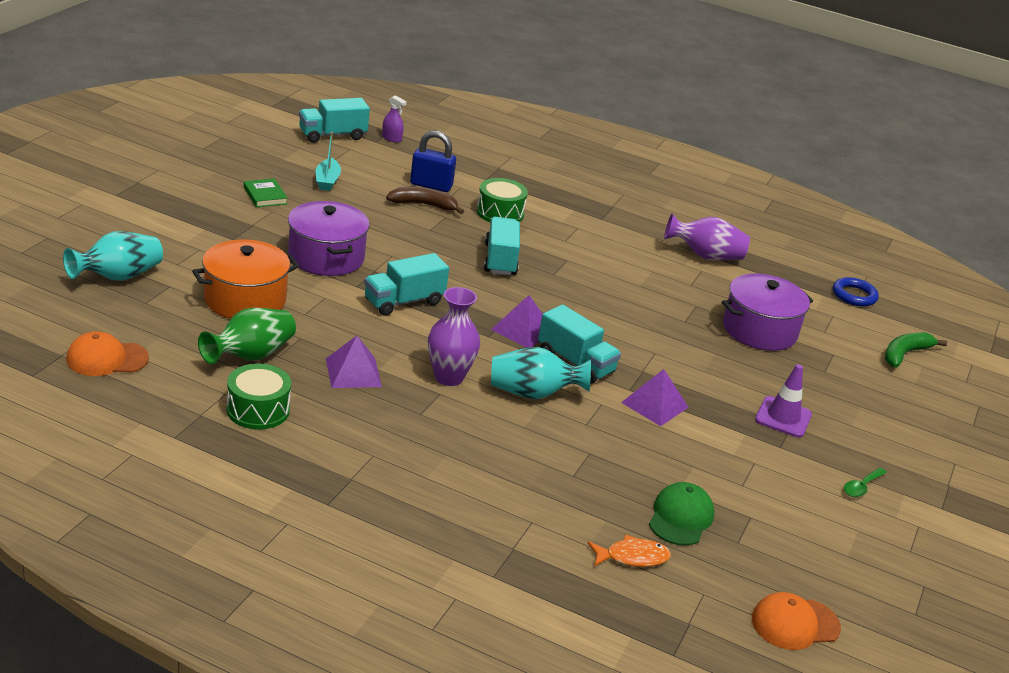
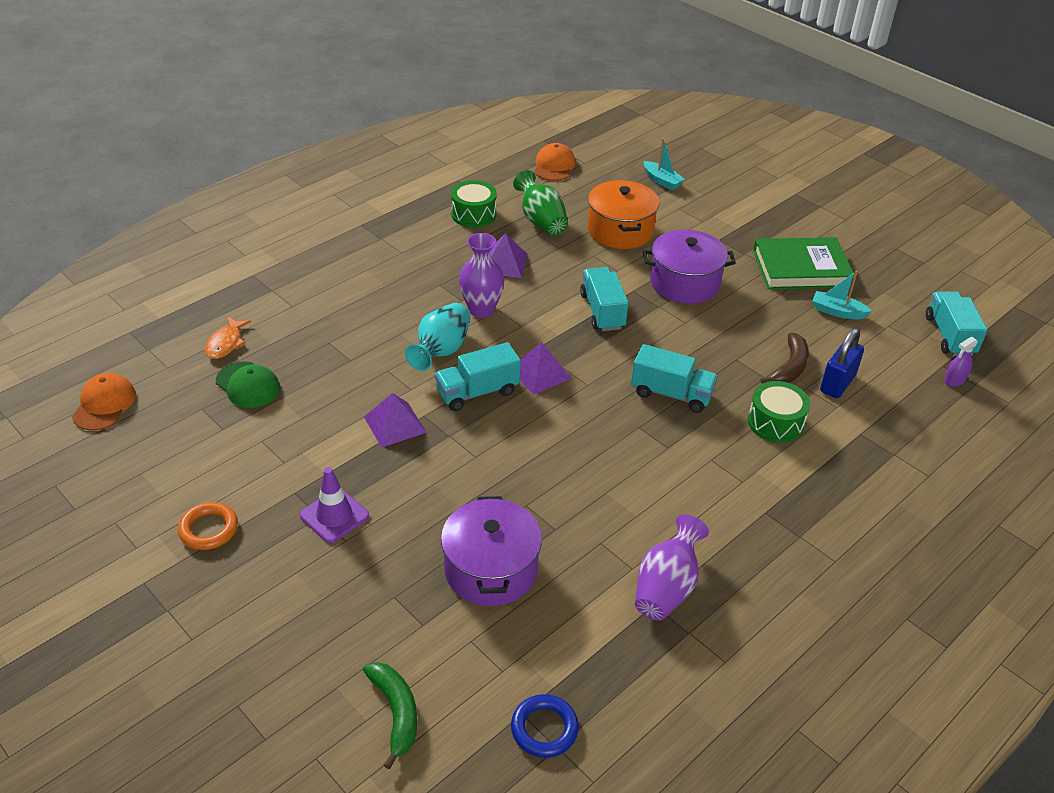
camera: 115 degrees right, 10 degrees up
turquoise vase [63,231,163,281] -> turquoise boat [644,138,685,190]
green book [244,178,288,207] -> green book [753,237,854,290], size x2.09
green spoon [844,468,887,497] -> orange ring [178,502,238,550]

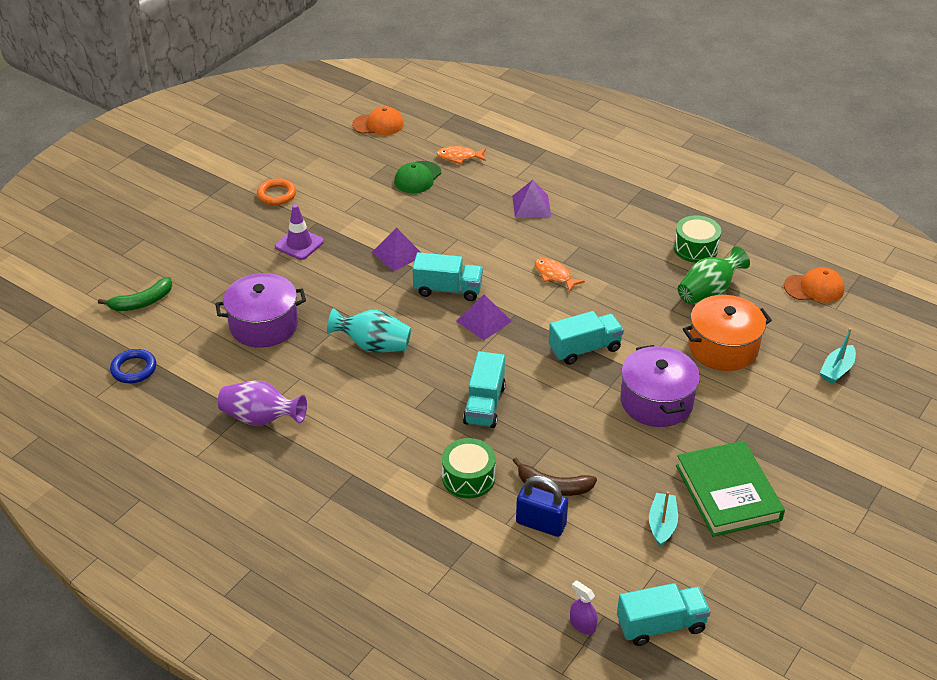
camera: 80 degrees right, 0 degrees up
turquoise vase [405,303,470,371] -> turquoise vase moved to [327,308,411,353]
turquoise truck [435,342,521,411] -> turquoise truck turned 135 degrees clockwise [412,252,483,301]
purple vase [459,233,505,318] -> orange fish [535,258,585,292]
purple pyramid [490,233,528,278] -> purple pyramid moved to [512,180,551,218]

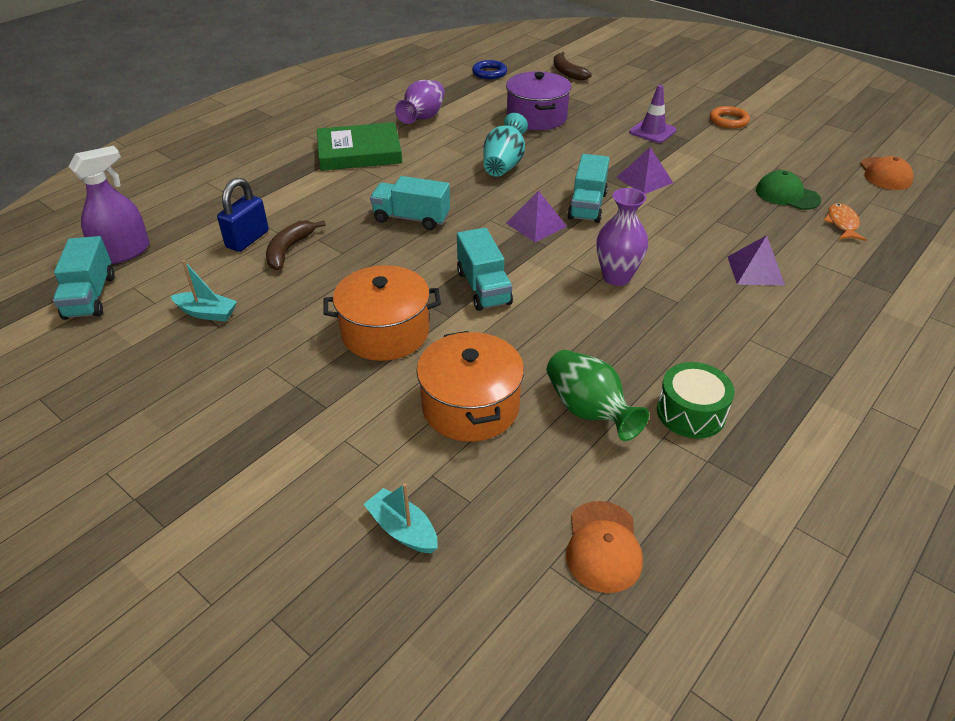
camera: 95 degrees right, 0 degrees up
green banana [98,277,172,311] -> brown banana [553,52,592,81]
green drum [442,438,496,498] -> none
orange fish [535,258,585,292] -> purple vase [597,188,648,286]
purple spray bottle [570,580,598,635] -> purple spray bottle [69,146,149,264], size x1.98
purple pot [620,345,700,427] -> orange pot [323,265,441,361]
green book [676,441,785,537] -> green book moved to [317,122,402,171]

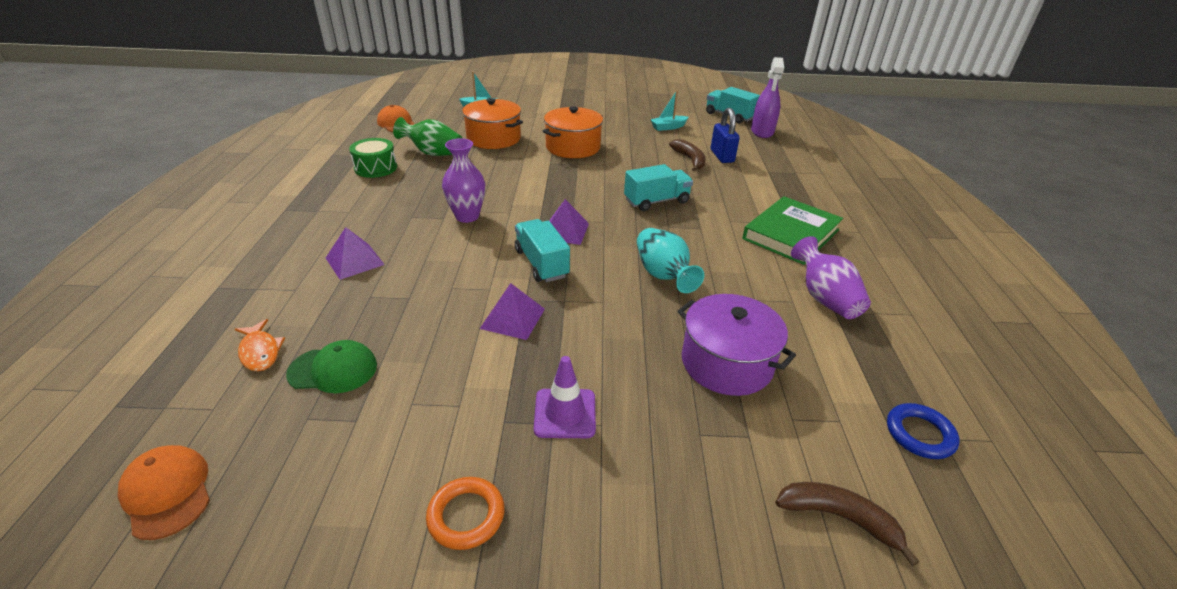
camera: 140 degrees right, 5 degrees down
turquoise truck [457,228,513,311] -> none

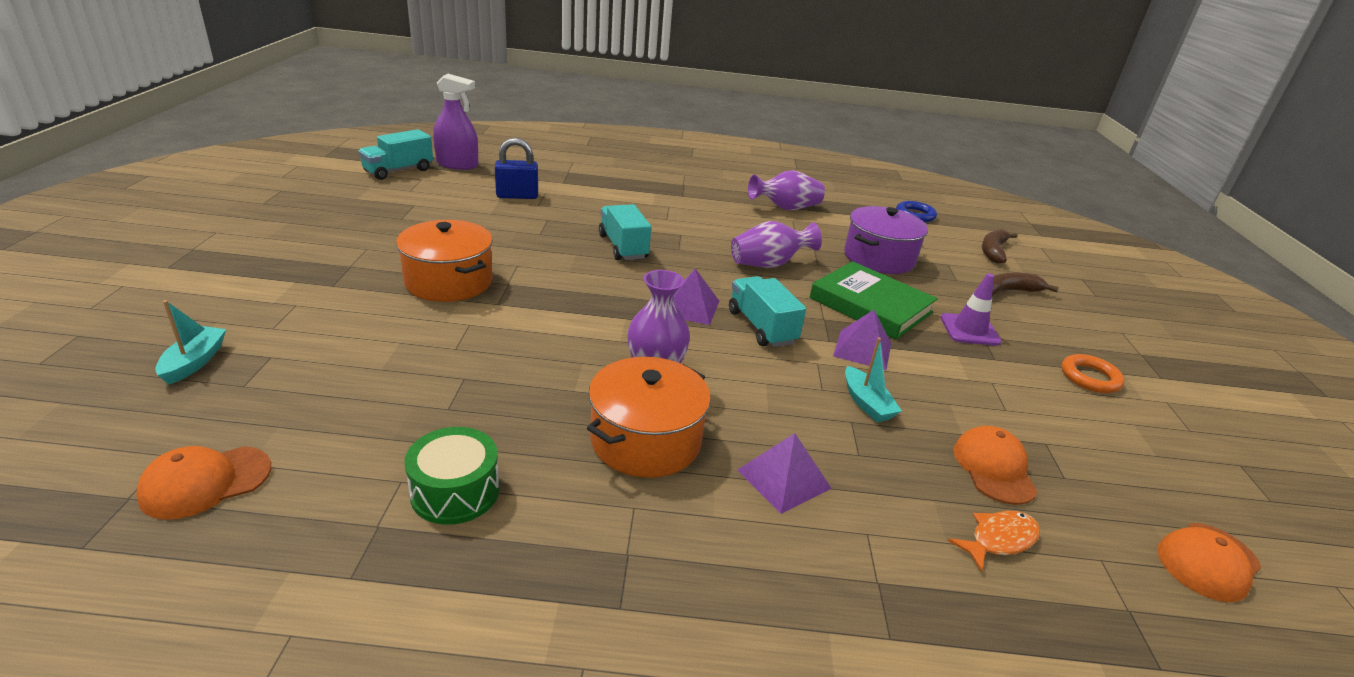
camera: 90 degrees left, 5 degrees down
green cap [286,340,377,393] -> orange cap [953,426,1037,505]
green vase [393,117,462,156] -> none
orange pot [462,98,523,149] -> orange pot moved to [587,357,711,478]
turquoise truck [515,219,570,282] -> turquoise truck turned 90 degrees clockwise [729,276,806,347]
turquoise vase [637,228,704,293] -> purple vase [731,221,822,268]
turquoise boat [650,90,688,131] -> turquoise boat moved to [845,338,902,422]
brown banana [669,139,705,171] -> brown banana moved to [992,273,1059,296]
green book [742,196,843,265] -> green book moved to [810,261,938,339]

